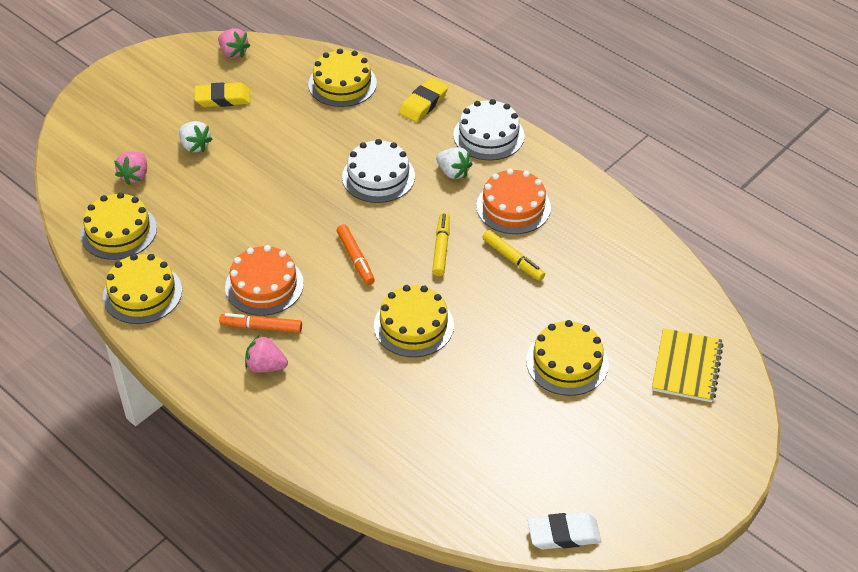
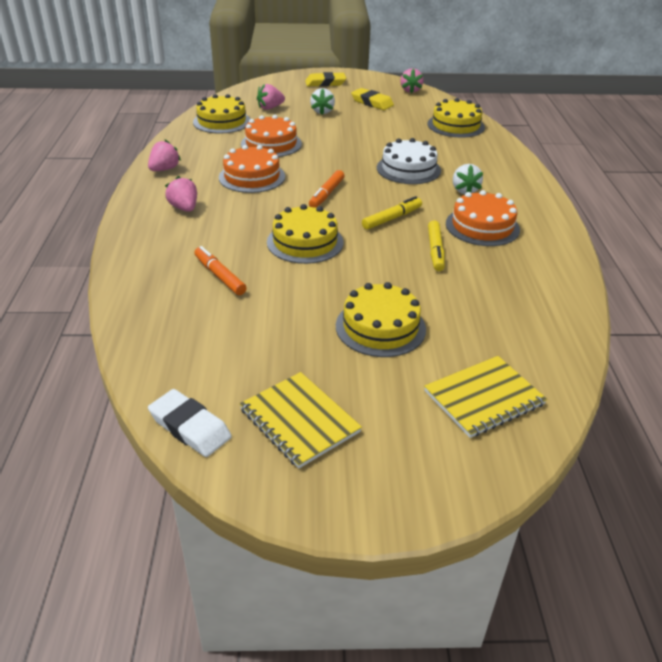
camera: 45 degrees right, 10 degrees down
yellow cake [103,254,182,324] -> none
orange marker [219,313,302,333] -> orange marker moved to [194,246,247,295]
yellow eraser [399,78,448,122] -> yellow eraser moved to [305,72,346,87]
white cake [453,99,524,160] -> none
none -> pink strawberry [148,140,181,171]
none -> yellow notebook [239,372,362,468]
none -> orange cake [241,115,302,157]

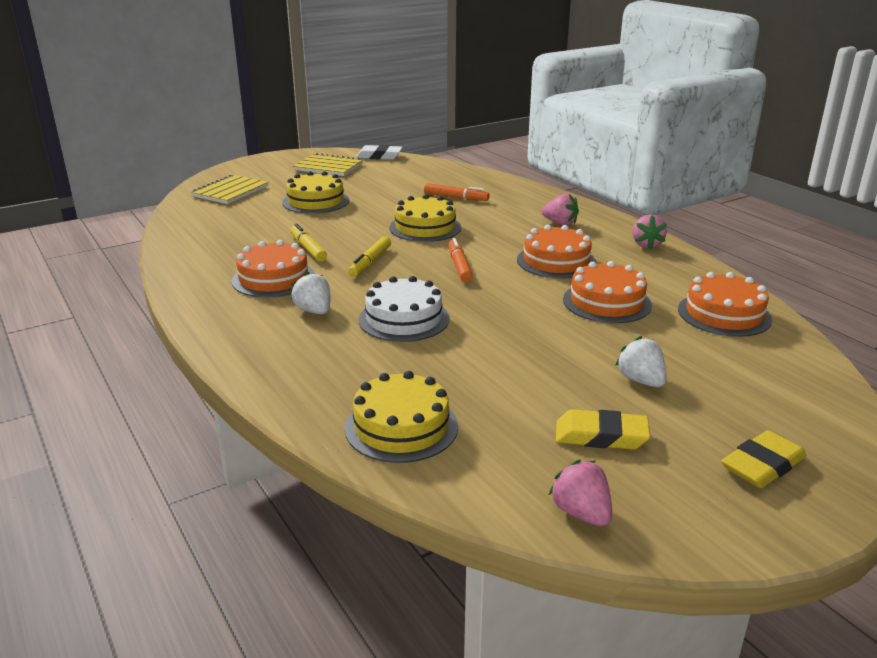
camera: 150 degrees right, 10 degrees down
yellow cake [193,94,250,134] -> orange cake [678,272,772,337]
pink strawberry [257,84,285,110] -> none

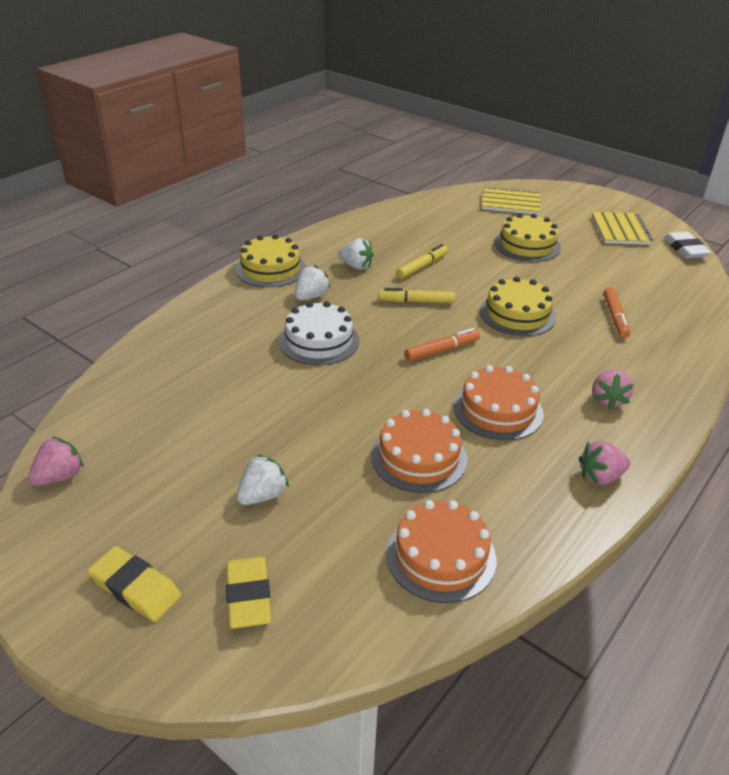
camera: 70 degrees right, 10 degrees up
orange cake [232,240,315,298] -> white strawberry [338,238,374,269]
yellow cake [345,371,458,463] -> yellow cake moved to [236,234,306,287]
yellow eraser [556,409,651,450] -> yellow eraser moved to [226,556,272,629]

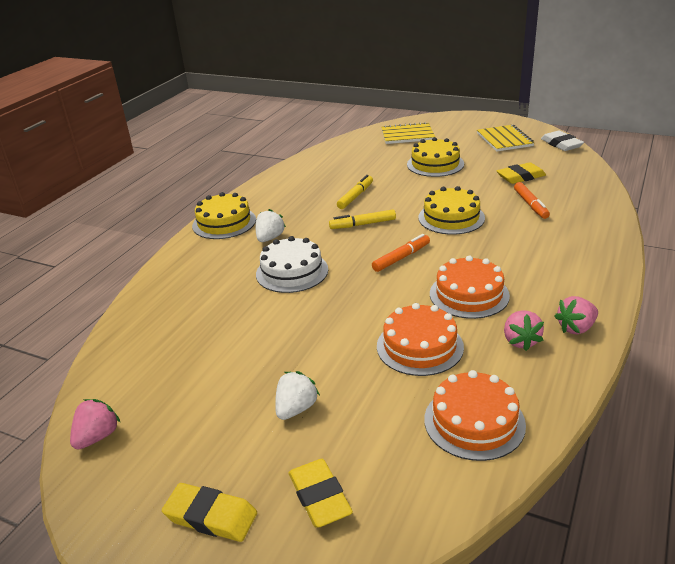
camera: 10 degrees left, 5 degrees down
white strawberry [338,238,374,269] -> none
pink strawberry [592,369,634,410] -> pink strawberry moved to [504,310,544,351]
none -> yellow eraser [497,162,546,184]

